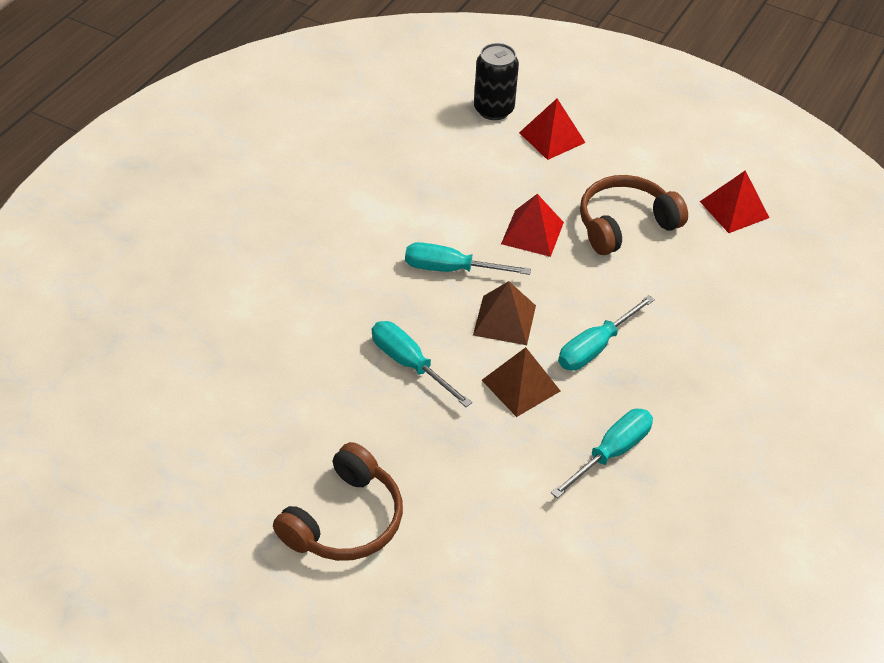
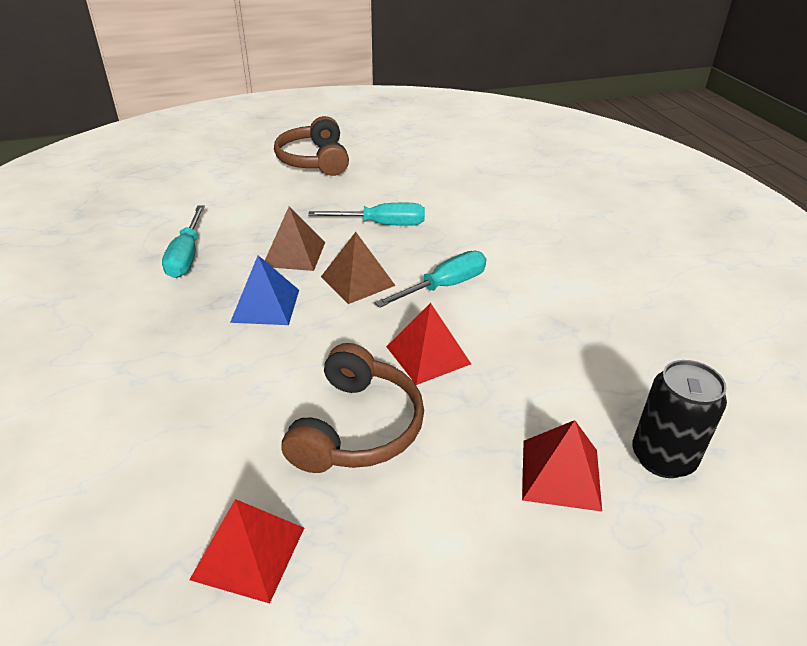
camera: 135 degrees right, 10 degrees down
turquoise screwdriver [558,295,655,371] -> blue pyramid [230,255,299,325]

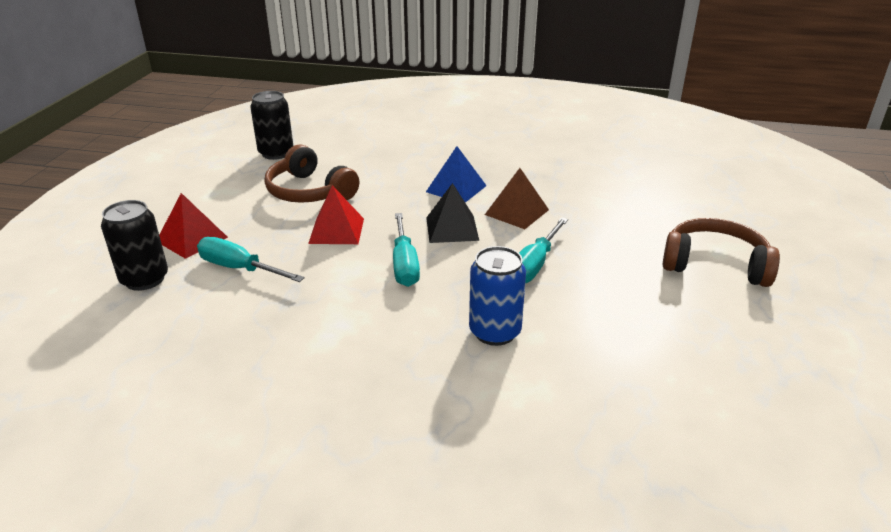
camera: 120 degrees right, 5 degrees down
turquoise screwdriver [162,206,205,278] -> turquoise screwdriver moved to [197,237,305,282]
red pyramid [189,499,304,604] -> black can [250,91,293,160]
brown pyramid [321,232,396,304] -> black pyramid [426,183,479,243]
none -> blue can [469,246,526,346]

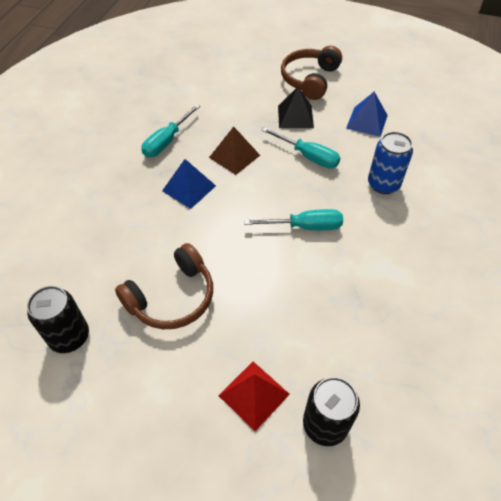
camera: 85 degrees left, 20 degrees up
turquoise screwdriver [197,237,305,282] -> turquoise screwdriver moved to [141,104,200,157]
red pyramid [308,185,364,244] -> none
black pyramid [426,183,479,243] -> black pyramid moved to [278,86,314,128]
none -> blue pyramid [346,92,388,137]

